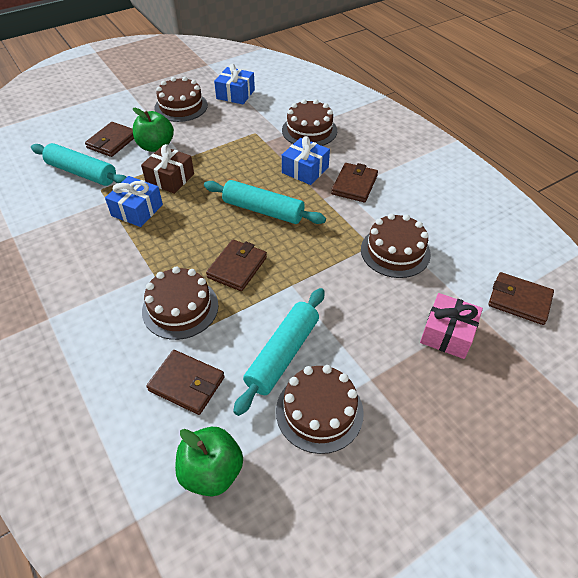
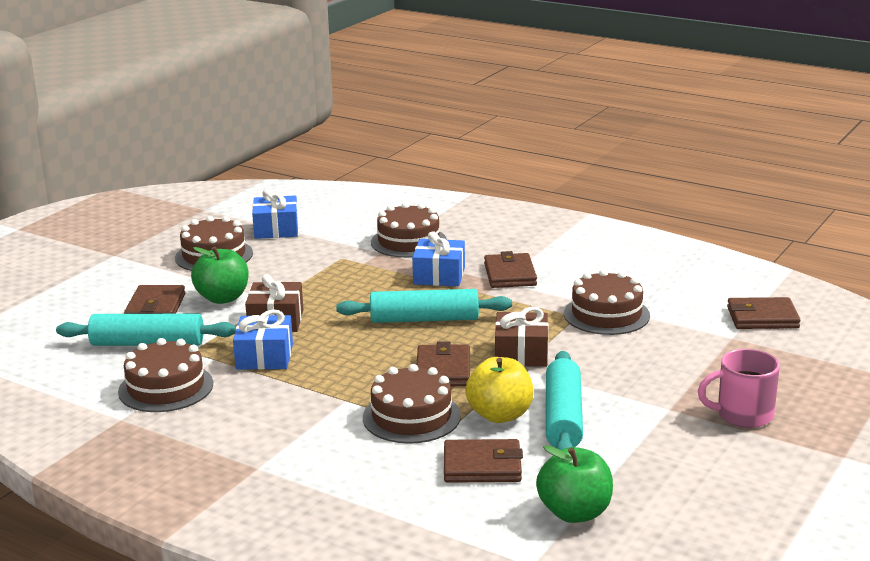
camera: 25 degrees left, 25 degrees down
brown cake [276,365,364,454] -> brown cake moved to [118,338,213,412]
pink gift [420,293,483,359] -> none
none -> yellow apple [465,357,533,423]
none -> brown gift [495,307,548,367]
none -> pink mug [698,349,780,428]

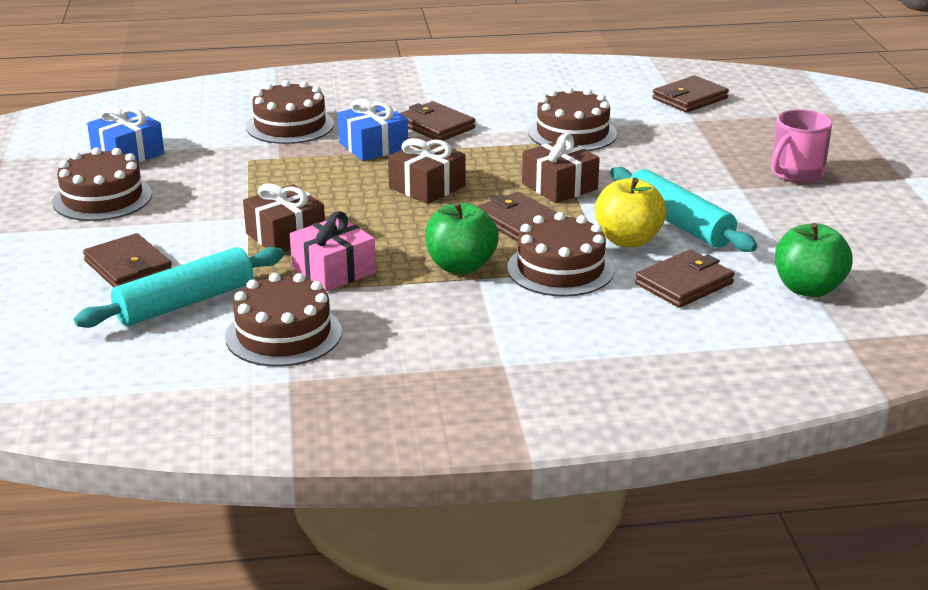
camera: 40 degrees left, 5 degrees up
green apple [191,246,249,304] -> green apple moved to [425,202,499,274]
blue gift [233,309,293,370] -> pink gift [290,211,376,292]
turquoise rolling pin [336,289,512,323] -> brown gift [388,138,465,204]

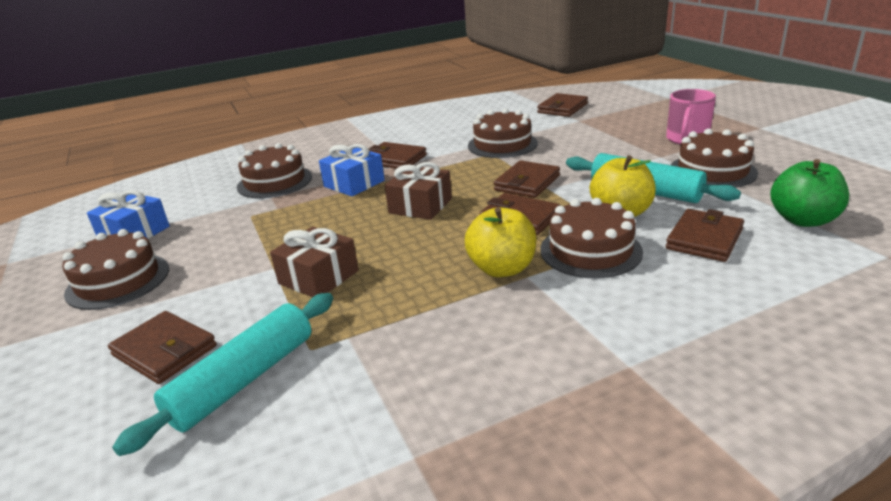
camera: 15 degrees left, 0 degrees up
brown cake [225,273,342,367] -> brown cake moved to [671,129,758,188]
pink gift [290,211,376,292] -> none
green apple [425,202,499,274] -> yellow apple [465,207,537,277]
brown gift [522,133,600,203] -> brown wallet [494,160,560,198]

